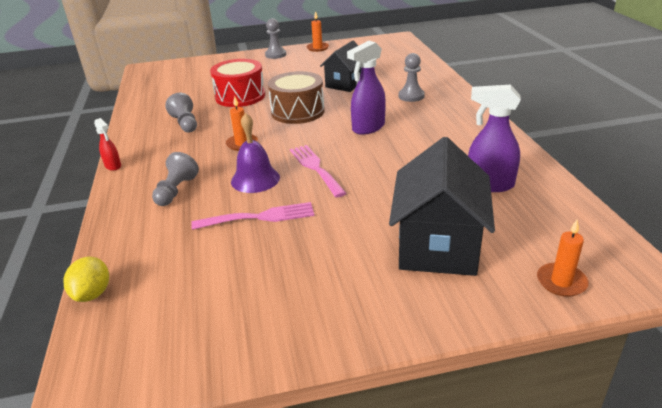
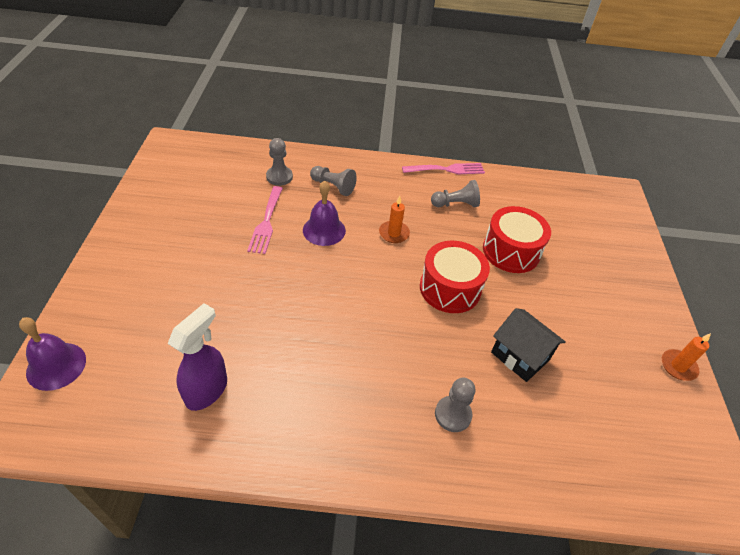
camera: 100 degrees right, 15 degrees up
yellow lemon [64,257,109,302] -> none
red spray bottle [94,118,121,171] -> none
grey pawn [265,18,286,59] -> grey pawn moved to [266,138,293,186]
brown drum [268,71,325,124] -> red drum [420,241,490,313]
pink fork [290,145,346,197] -> pink fork moved to [402,163,485,174]
purple spray bottle [347,41,386,135] -> none
black house [389,137,495,276] -> none
orange candle [537,220,589,297] -> purple bell [19,317,86,391]

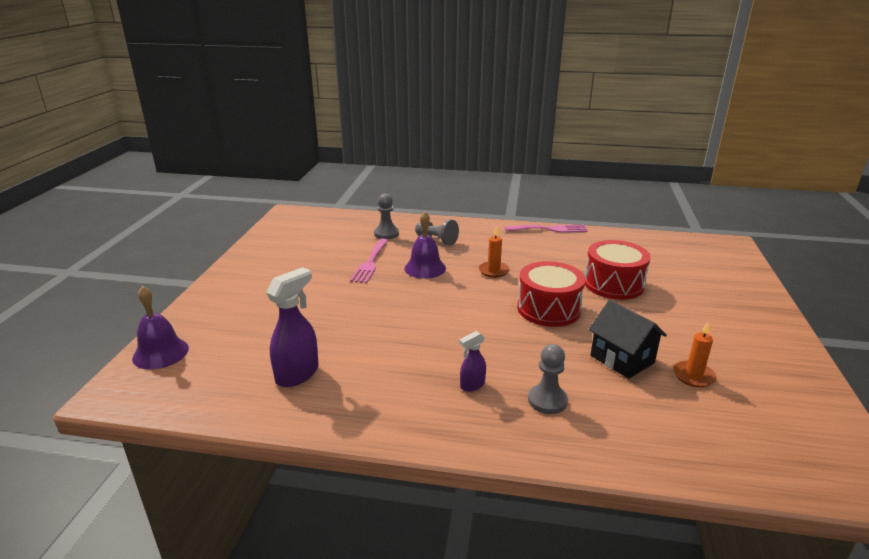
camera: 10 degrees right, 20 degrees down
grey pawn [431,180,480,207] -> none
orange candle [662,333,711,381] -> orange candle moved to [673,322,716,387]
none -> purple spray bottle [459,331,486,392]

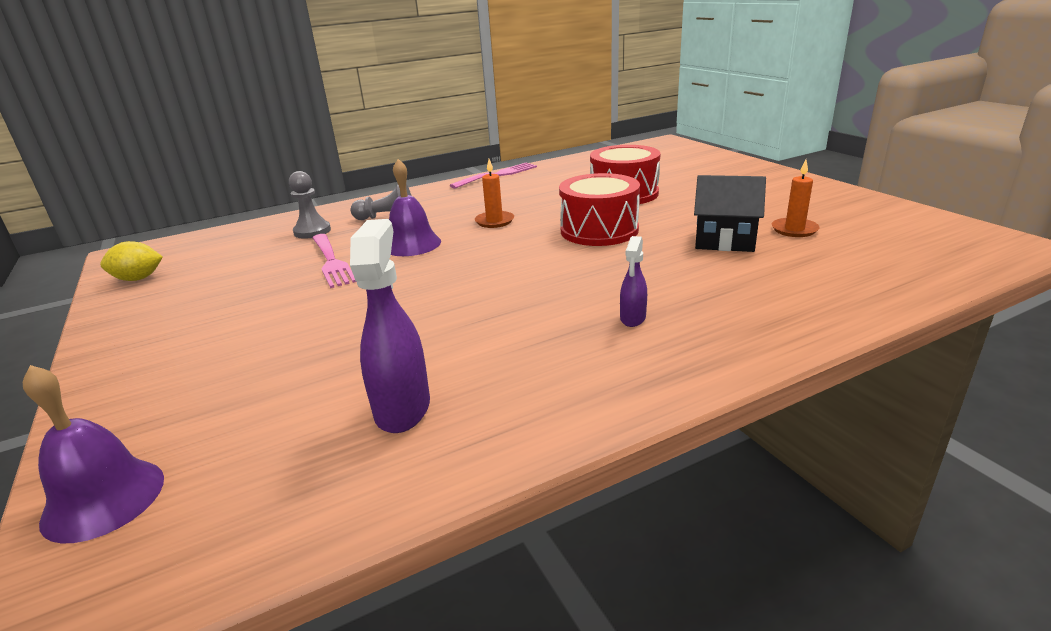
camera: 35 degrees left, 0 degrees up
grey pawn [528,344,568,414] -> none
none -> yellow lemon [100,241,163,281]

